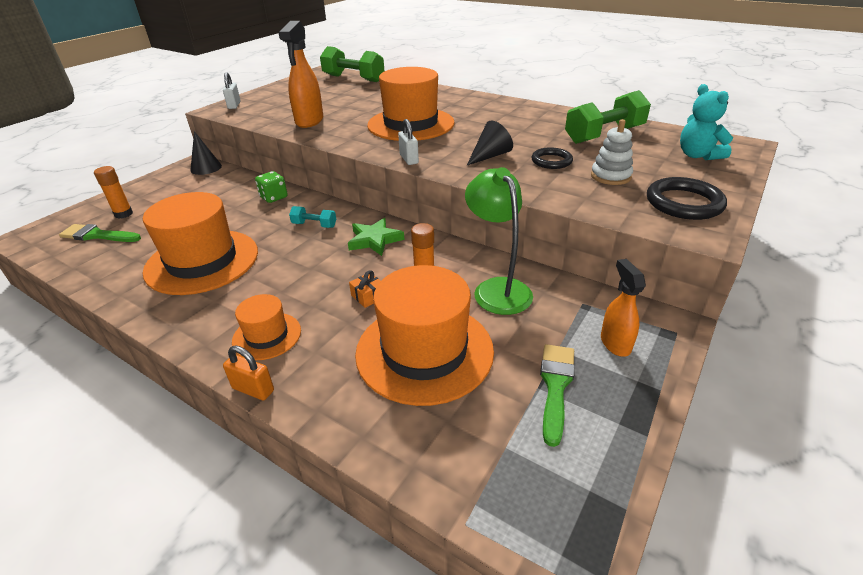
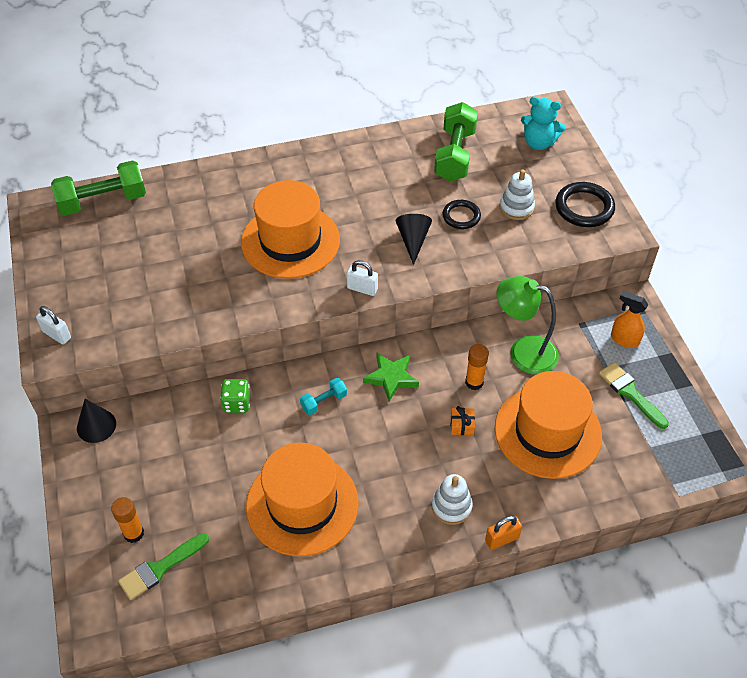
camera: 50 degrees left, 15 degrees up
orange hat [232,294,301,360] -> white stacking toy [432,474,473,525]
orange spray bottle [279,21,323,128] -> none

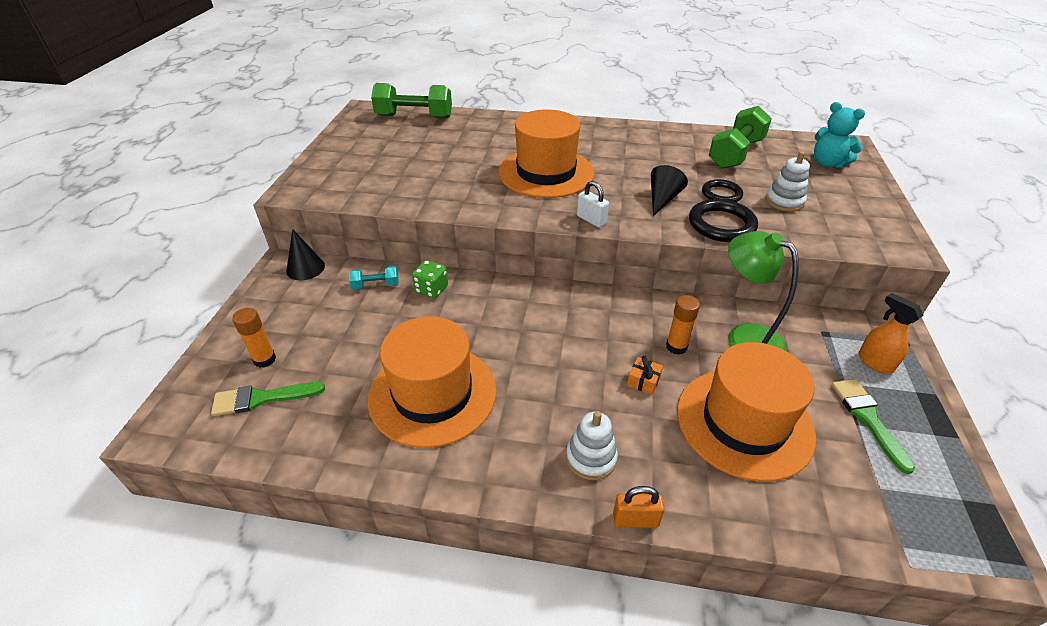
camera: 25 degrees right, 10 degrees down
white padlock [36,306,71,344] -> none
turquoise dumbbell [300,378,347,415] -> turquoise dumbbell moved to [349,266,399,289]
green star [363,353,419,402] -> none
black ring [555,182,615,227] -> black ring moved to [689,199,758,242]

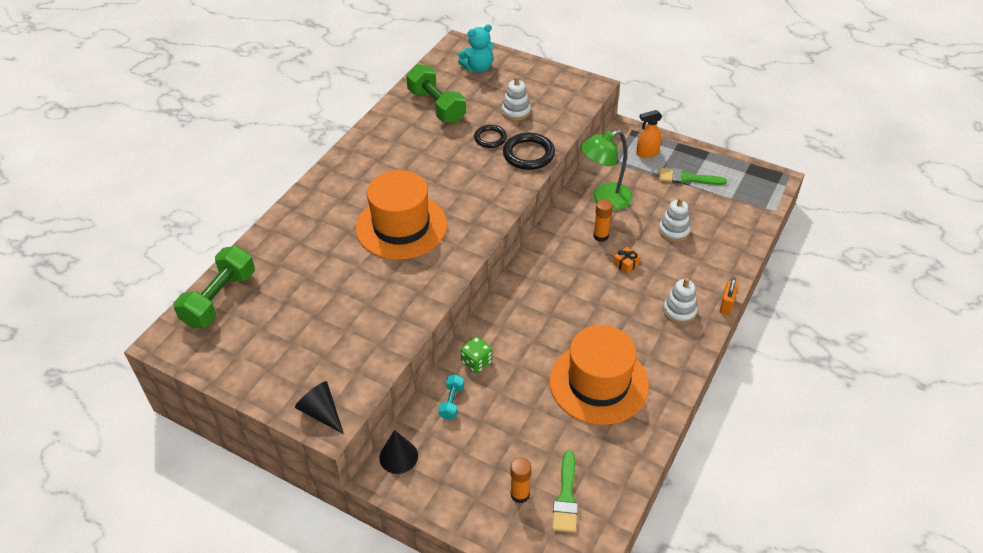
camera: 70 degrees left, 5 degrees up
white padlock [577,181,609,227] -> none
black cone [651,165,688,216] -> black cone moved to [295,381,344,434]
orange hat [677,342,816,482] -> white stacking toy [659,197,691,242]

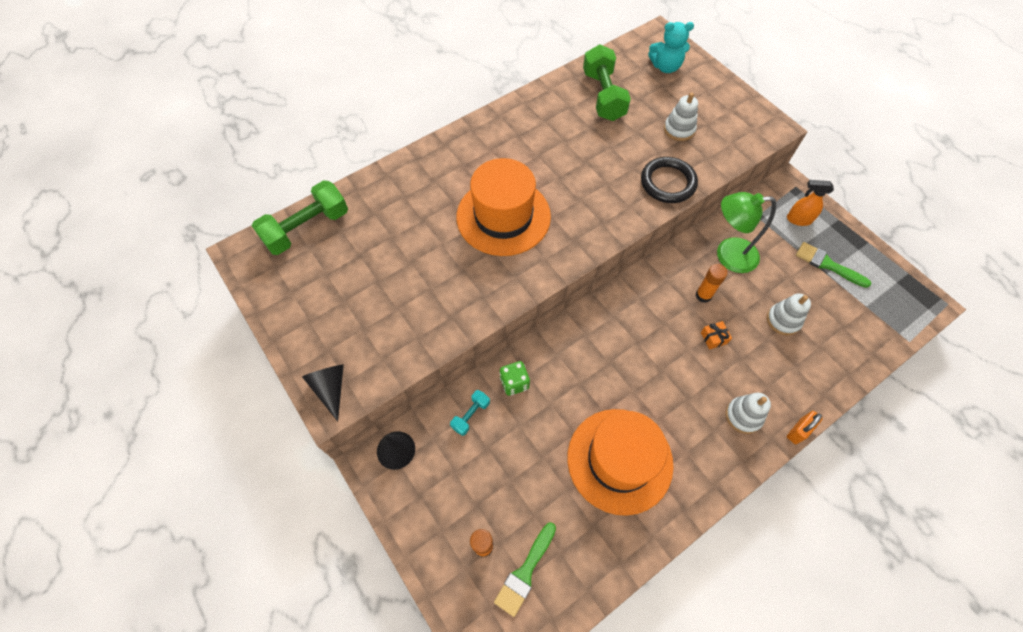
camera: 25 degrees right, 15 degrees up
black ring [474,125,507,148] -> none

